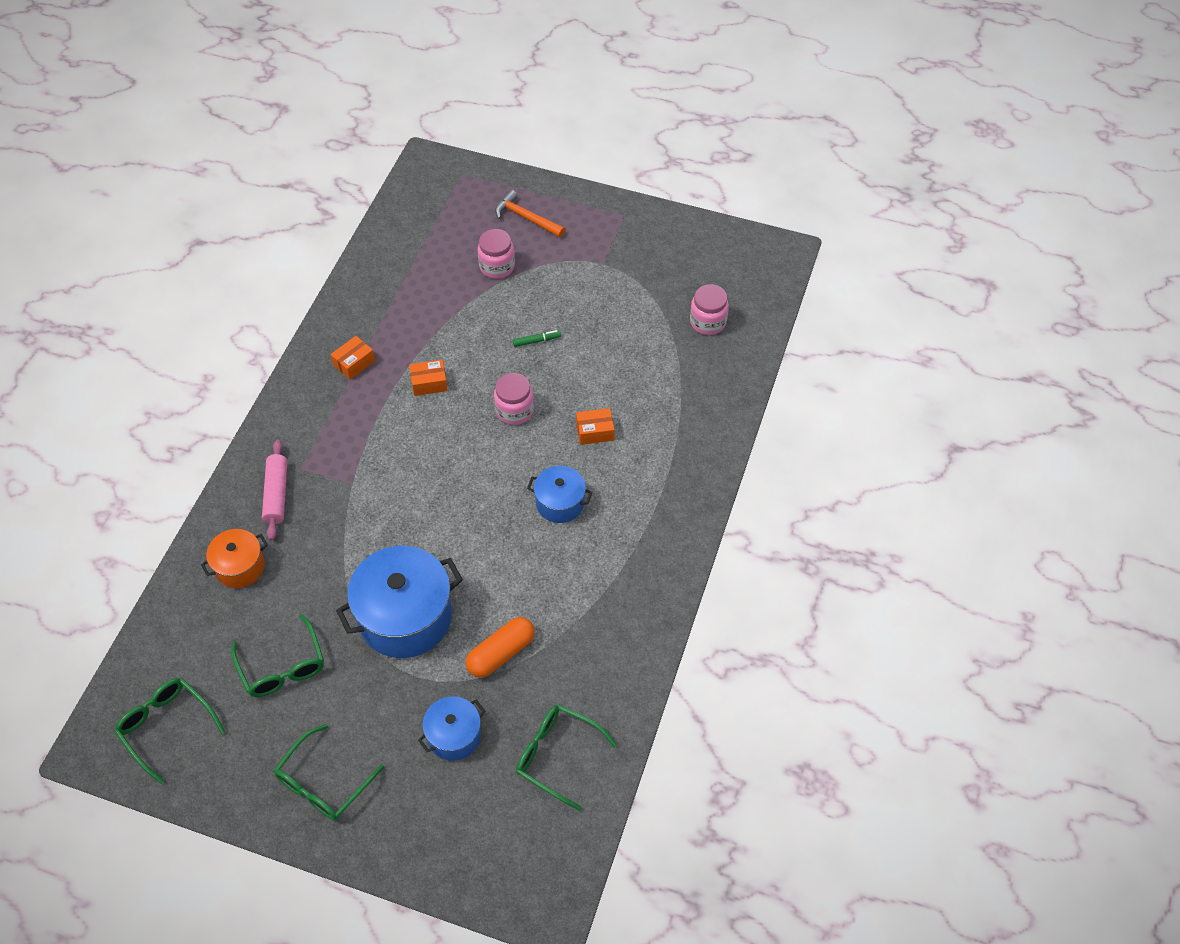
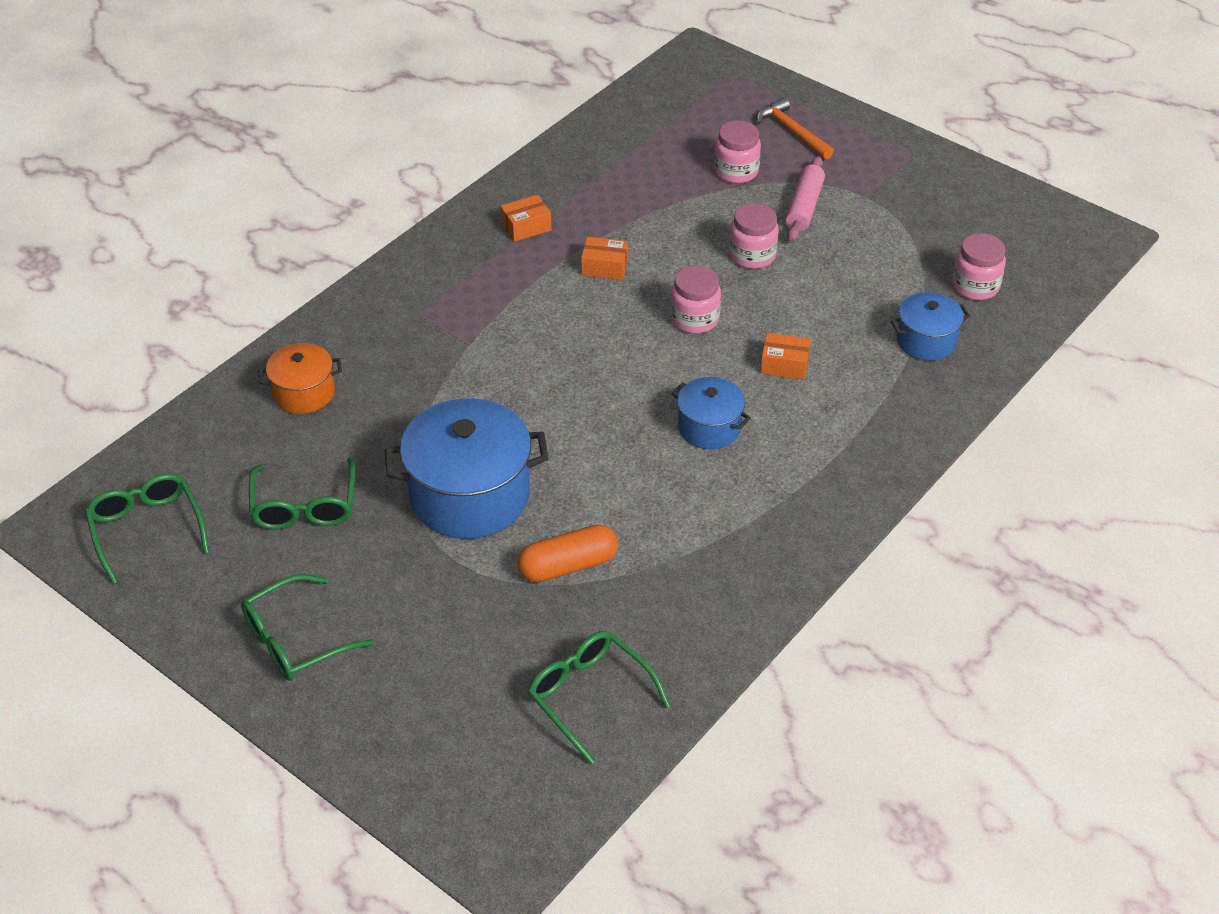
camera: 20 degrees right, 10 degrees down
pink rolling pin [262,440,288,541] -> pink rolling pin moved to [785,156,825,241]
blue pot [418,696,485,761] -> blue pot moved to [890,292,970,361]
green marker [513,330,561,347] -> pink jar [729,203,779,269]

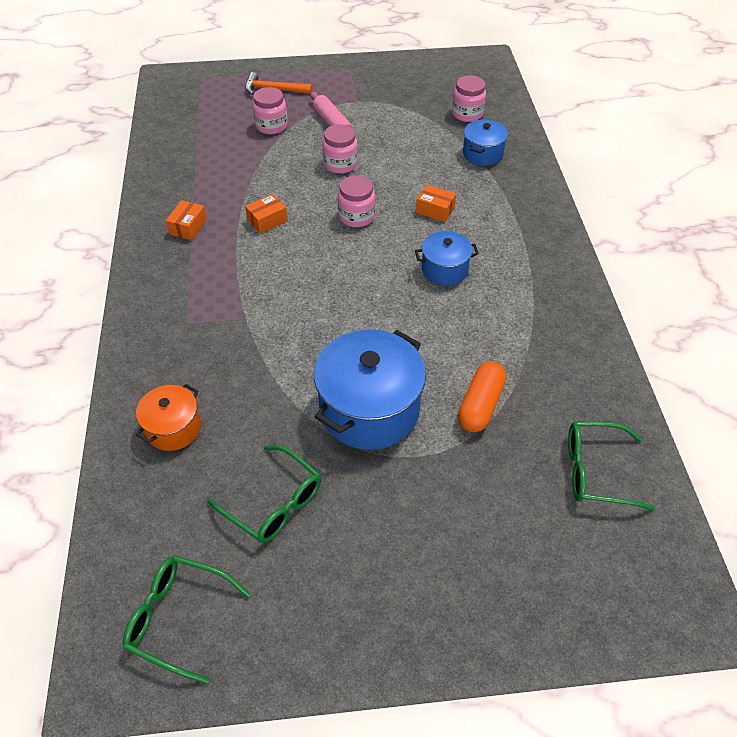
camera: 45 degrees left, 5 degrees up
green glasses [241,574,374,681] -> none
orange box [760,333,811,380] -> orange box turned 60 degrees clockwise [416,185,456,222]

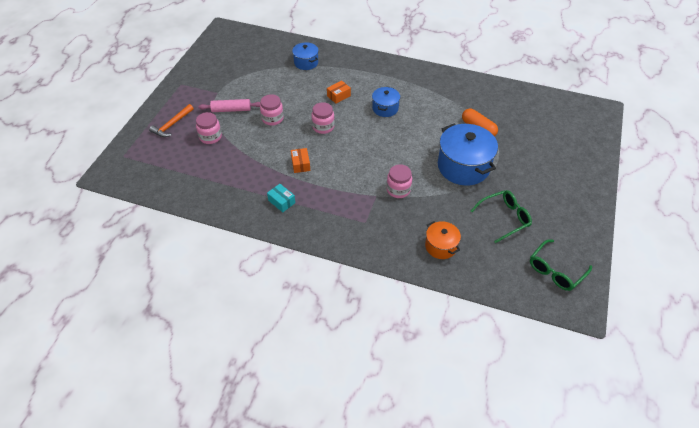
camera: 65 degrees left, 0 degrees up
orange box [166,200,207,240] -> turquoise box [267,184,295,212]
pink jar [452,75,486,122] -> pink jar moved to [387,164,412,198]
green glasses [568,421,655,511] -> none

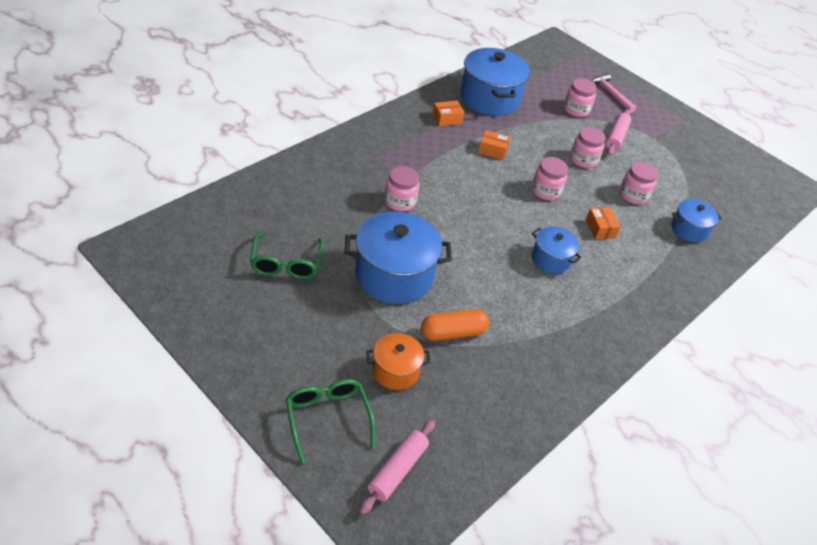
camera: 110 degrees right, 5 degrees down
orange hammer [149,104,194,137] -> pink hammer [591,73,636,113]
turquoise box [267,184,295,212] -> orange box [432,101,465,126]
orange pot [425,221,461,259] -> orange pot moved to [366,333,431,390]
green glasses [530,239,592,291] -> green glasses moved to [286,379,375,464]
none -> pink rolling pin [359,419,435,515]
none -> blue pot [460,48,530,116]
none -> pink jar [620,162,658,204]

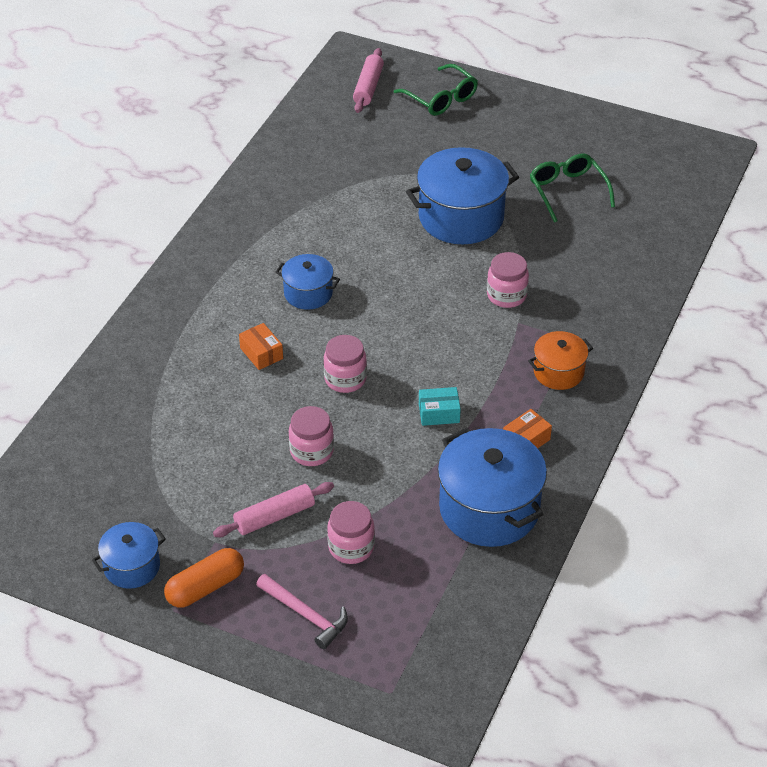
camera: 165 degrees right, 0 degrees up
orange pot [366,333,431,390] -> orange pot moved to [528,331,593,390]
orange capsule [421,309,489,341] -> orange capsule moved to [164,548,244,608]
orange box [478,130,510,160] -> turquoise box [419,387,461,426]
pink rolling pin [606,109,631,155] -> pink rolling pin turned 60 degrees clockwise [213,482,334,537]
pink jar [620,162,658,204] -> none
blue pot [671,199,722,243] -> blue pot moved to [92,522,166,589]

